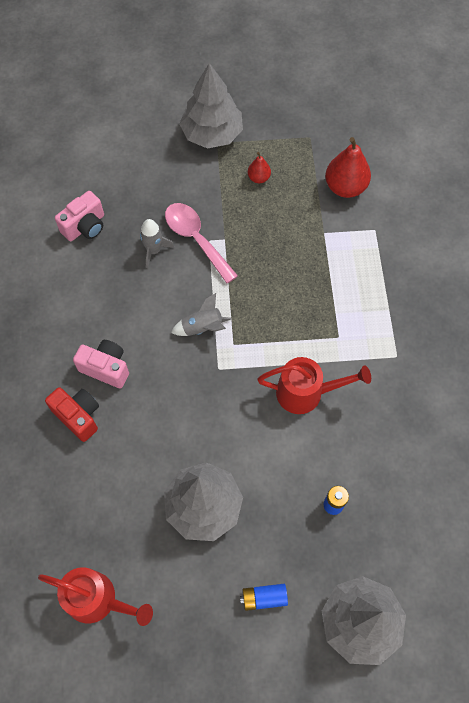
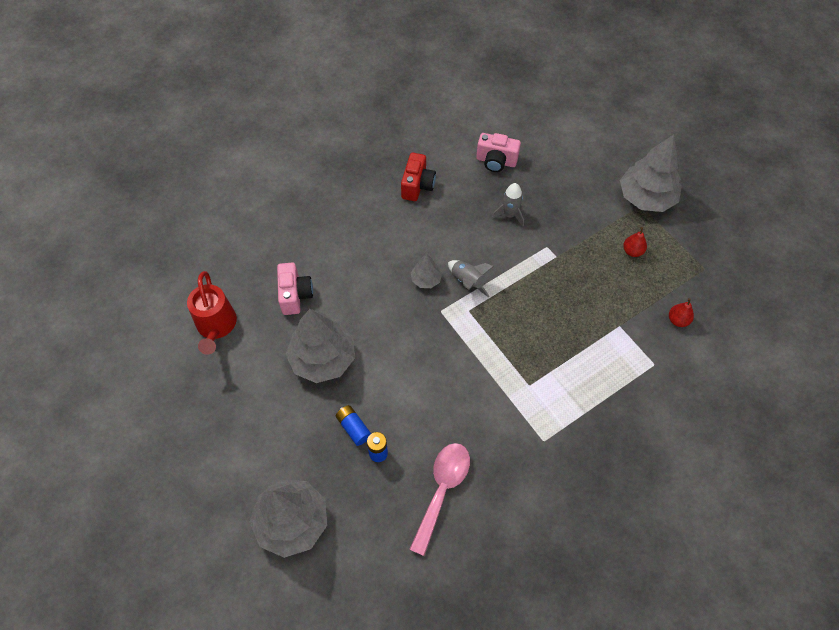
camera: 60 degrees right, 5 degrees down
red camera [45,387,99,442] -> red camera moved to [401,153,436,201]
pink camera [73,340,129,389] -> pink camera moved to [277,263,313,315]
pink spoon [165,203,238,284] -> pink spoon moved to [409,443,470,556]
blue battery [240,584,288,611] -> blue battery moved to [336,405,371,446]
red watering can [257,357,371,414] -> none
red pear [325,137,371,198] -> red pear [669,298,694,327], size x0.53
none -> grey tree [411,254,442,288]

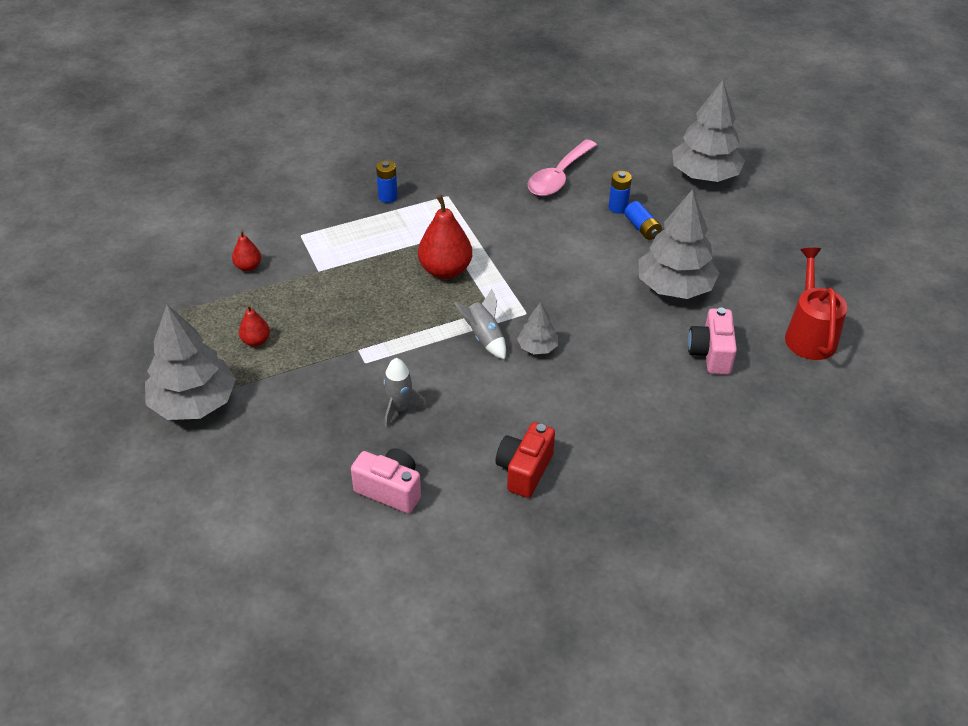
camera: 170 degrees left, 15 degrees down
none -> blue battery [376,160,398,203]
none -> red pear [418,195,472,279]

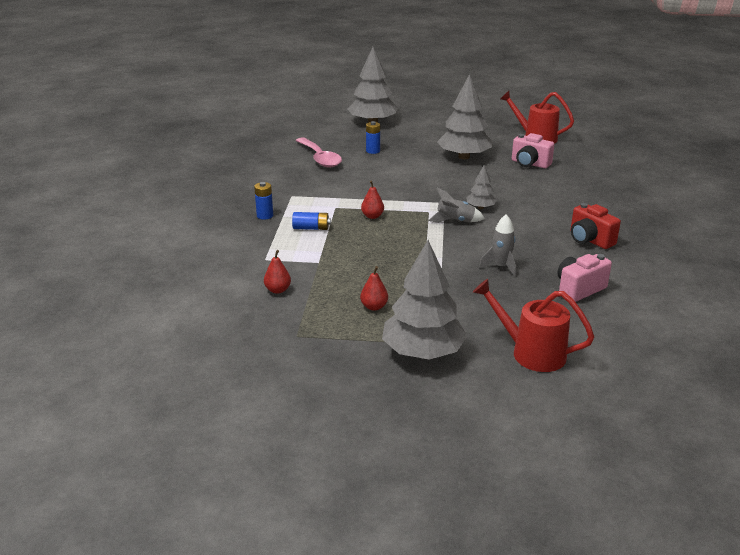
camera: 60 degrees left, 15 degrees down
red pear [418,195,472,279] -> red pear [361,181,384,219], size x0.53
blue battery [624,201,662,240] -> blue battery moved to [292,212,331,230]
none -> red watering can [473,279,594,372]

